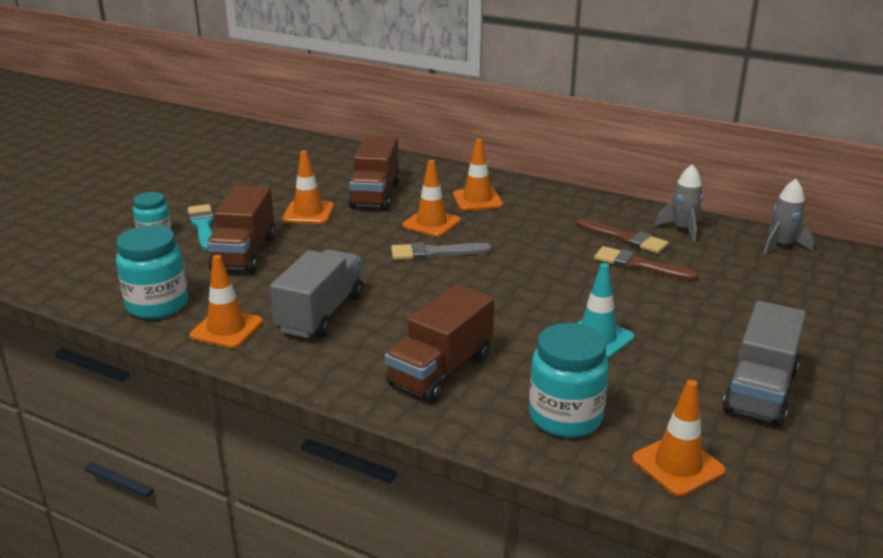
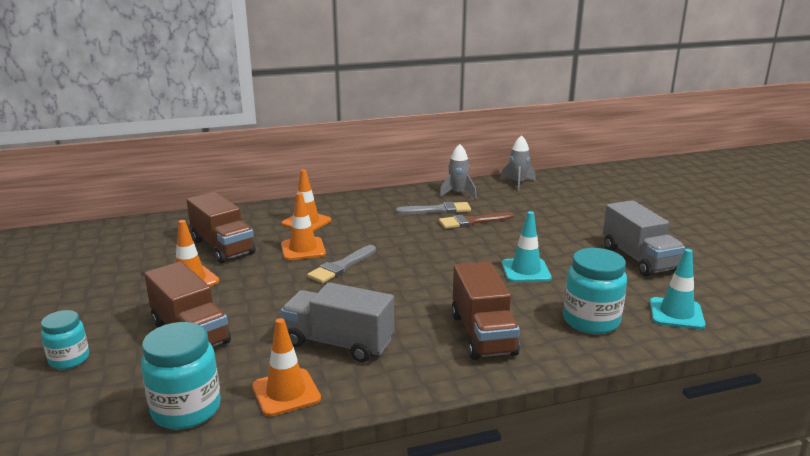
camera: 45 degrees left, 5 degrees down
turquoise brush [188,204,214,251] -> none
grey truck [270,249,364,338] -> grey truck turned 45 degrees counterclockwise [281,282,394,362]
brown brush [576,218,669,254] -> grey brush [396,202,471,214]
orange traffic cone [632,380,725,497] -> turquoise traffic cone [650,249,706,329]

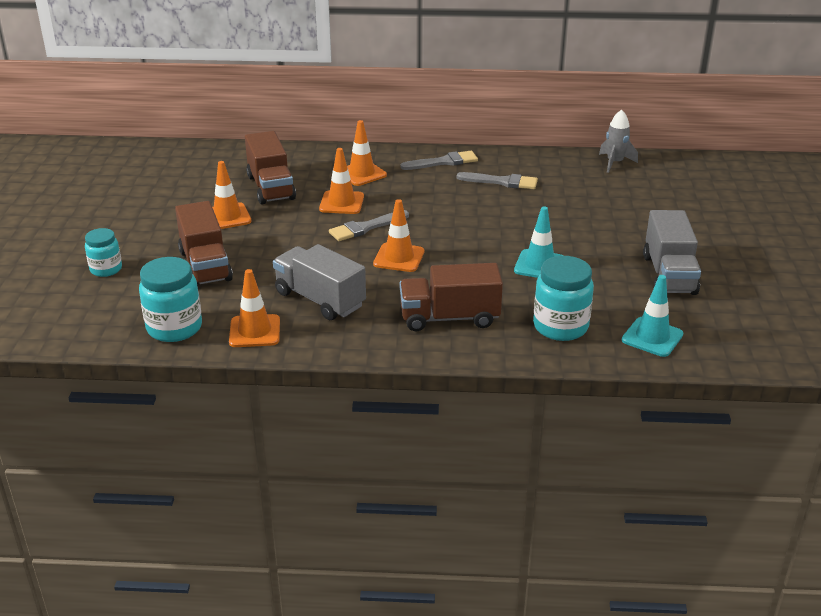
camera: 20 degrees right, 10 degrees up
grey rocket [439,144,477,198] -> none
brown brush [439,212,514,229] -> none
brown truck [452,262,520,360] -> brown truck turned 75 degrees clockwise [400,263,503,331]
none -> orange traffic cone [373,199,424,272]
none -> grey brush [401,151,478,170]

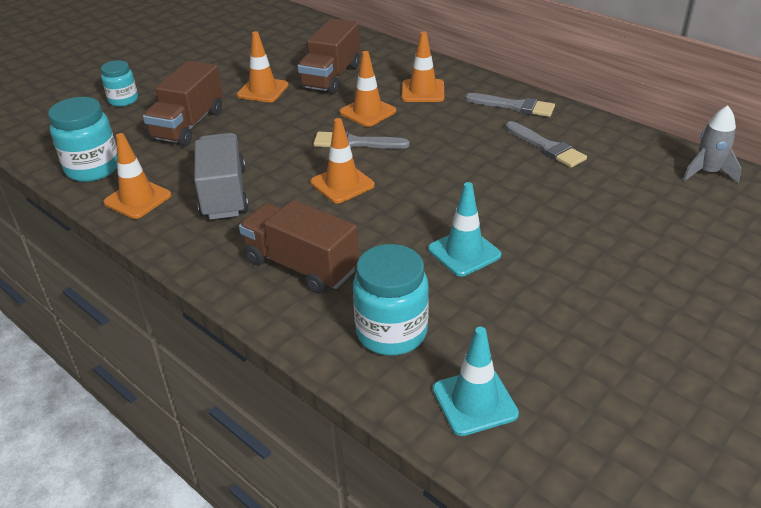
camera: 40 degrees right, 5 degrees up
grey truck [643,210,701,295] -> none

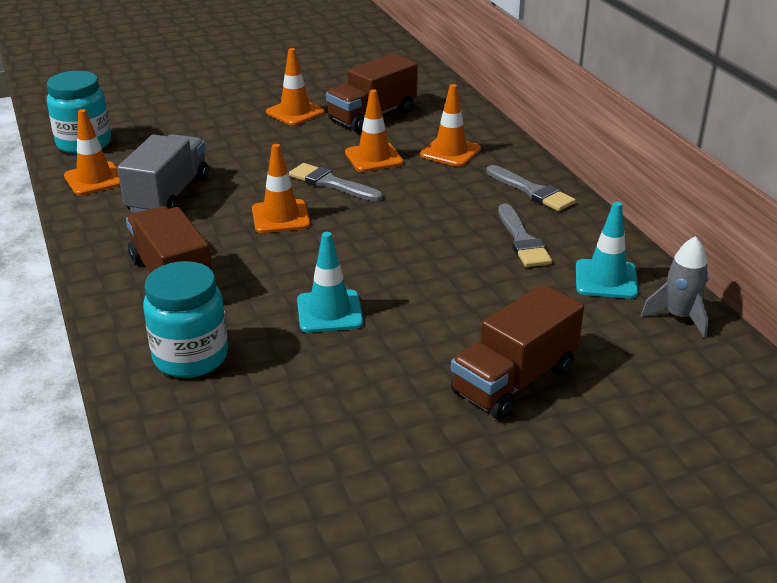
camera: 25 degrees right, 5 degrees down
turquoise jar [101,60,138,107] -> none
brown truck [143,61,223,146] -> brown truck moved to [451,284,584,419]
turquoise traffic cone [433,327,519,436] -> turquoise traffic cone moved to [576,202,638,299]

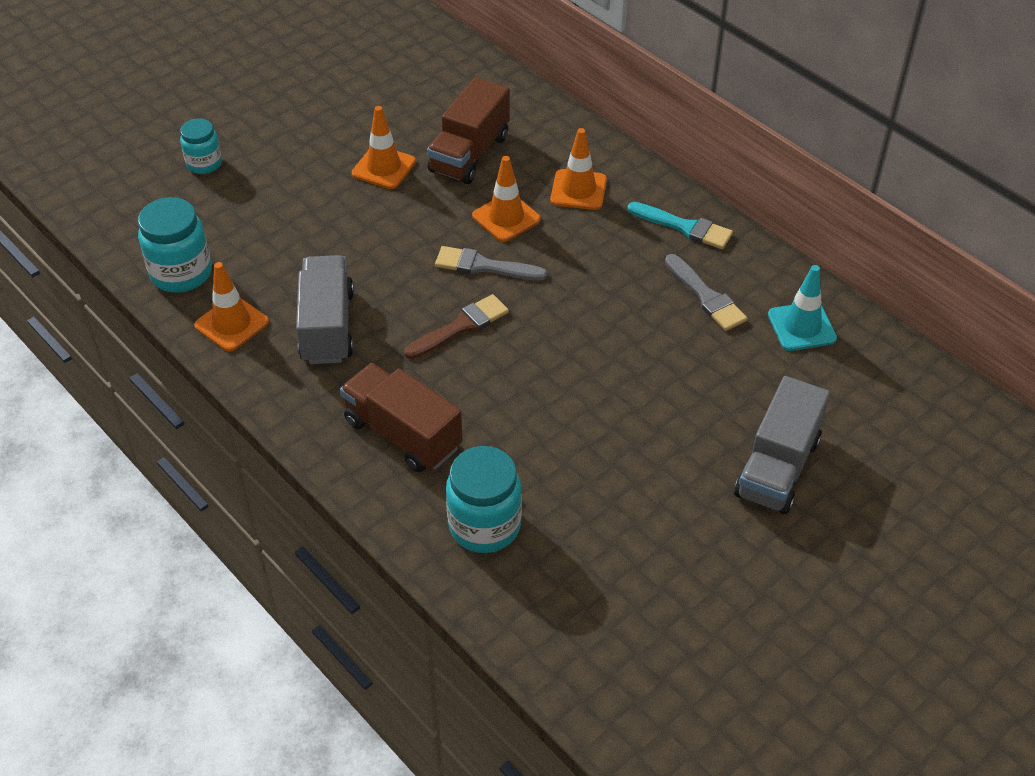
camera: 20 degrees left, 15 degrees up
orange traffic cone [252,144,310,233] -> brown brush [404,294,509,359]
turquoise traffic cone [297,232,363,333] -> none
brown truck [451,284,584,419] -> grey truck [734,376,830,514]
grey brush [486,165,576,211] -> turquoise brush [627,202,733,249]
grey rocket [641,236,709,338] -> none
none -> turquoise jar [180,118,222,174]

